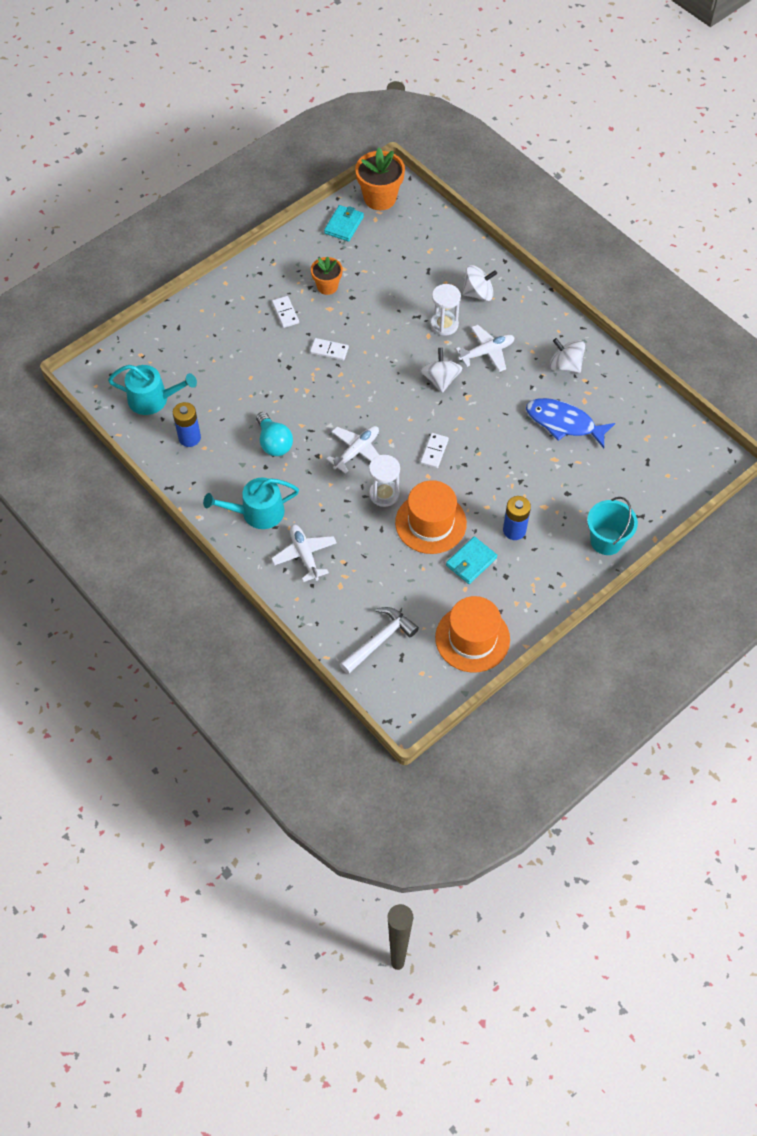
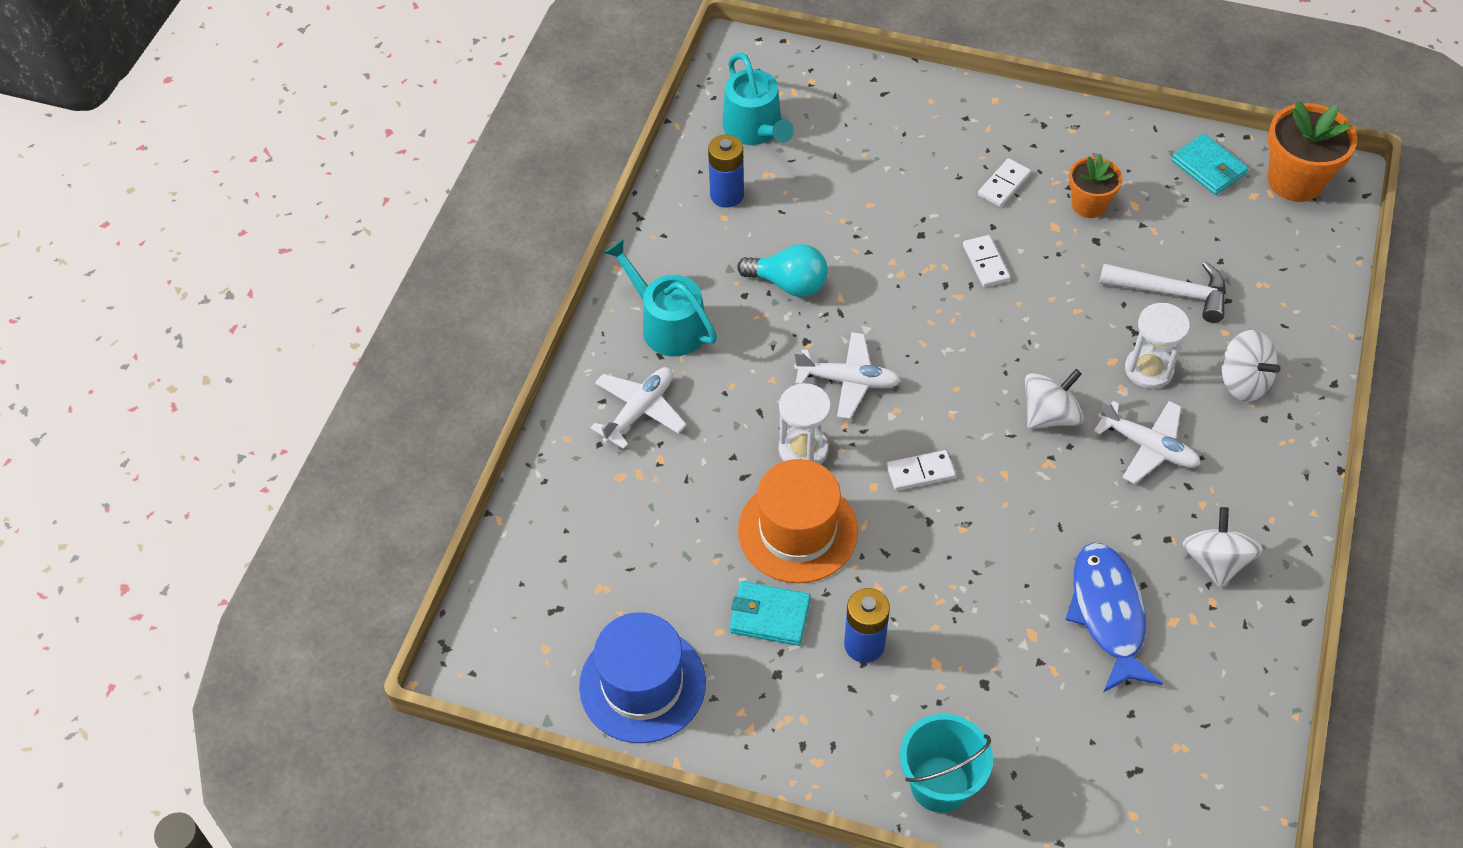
camera: 60 degrees right, 5 degrees down
turquoise light bulb [256,412,293,456] -> turquoise light bulb turned 105 degrees counterclockwise [737,244,828,297]
turquoise wallet [324,205,364,242] -> turquoise wallet turned 60 degrees clockwise [1171,134,1248,195]
white hammer [340,607,419,674] -> white hammer moved to [1099,262,1226,323]
orange hat [435,596,510,673] -> blue hat [579,612,706,743]

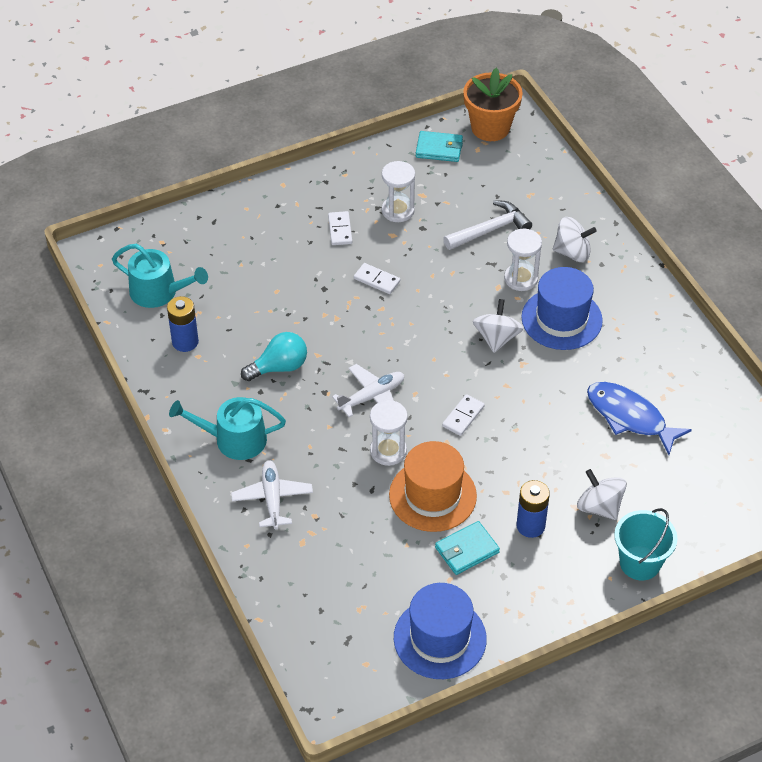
camera: 45 degrees left, 5 degrees down
orange flower pot [1069,154,1122,218] -> white hourglass [382,161,415,222]
white plane [1093,400,1200,484] -> blue hat [521,267,603,350]
white spinning top [1182,507,1263,588] -> white spinning top moved to [577,469,627,520]

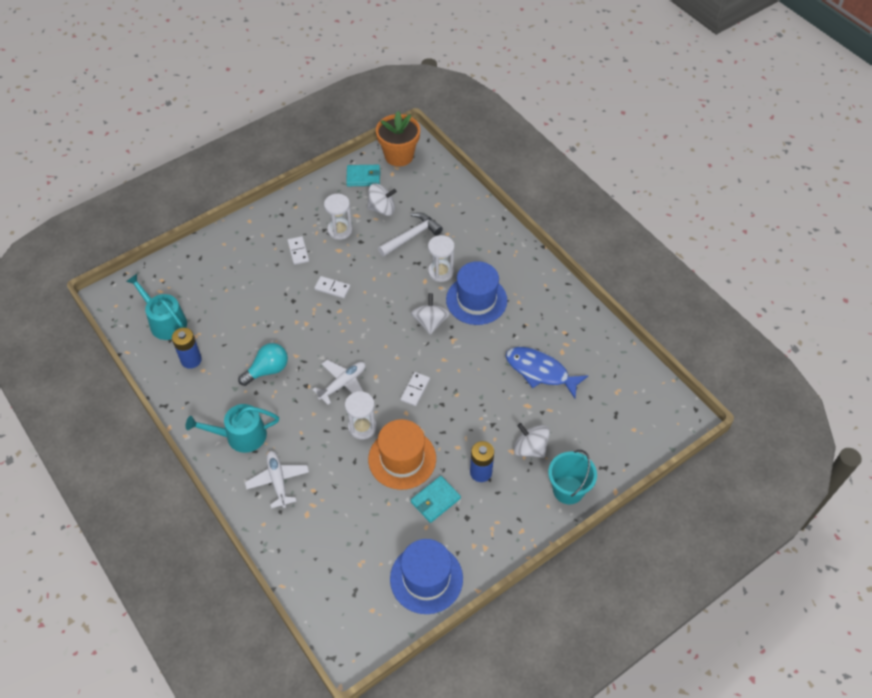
camera: 10 degrees left, 5 degrees up
turquoise watering can [112,244,208,308] -> turquoise watering can turned 150 degrees counterclockwise [126,274,187,340]
white spinning top [553,217,597,262] -> white spinning top moved to [367,183,397,216]

